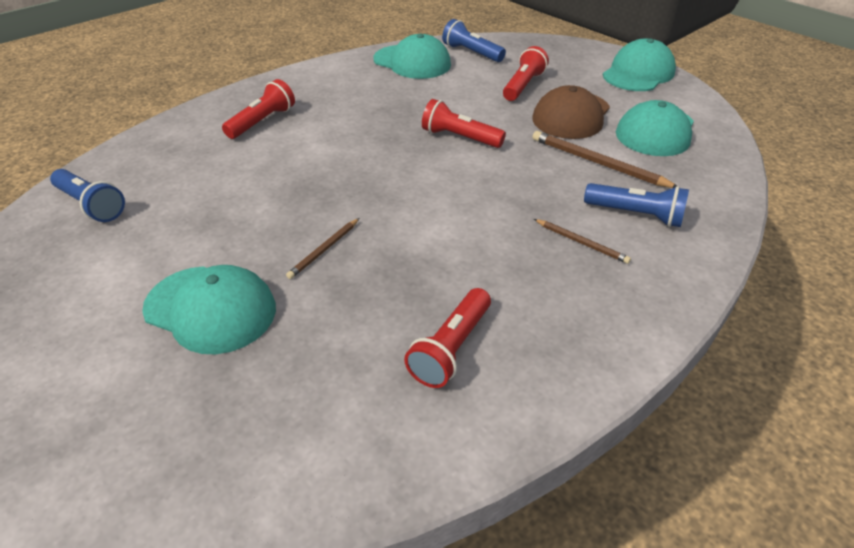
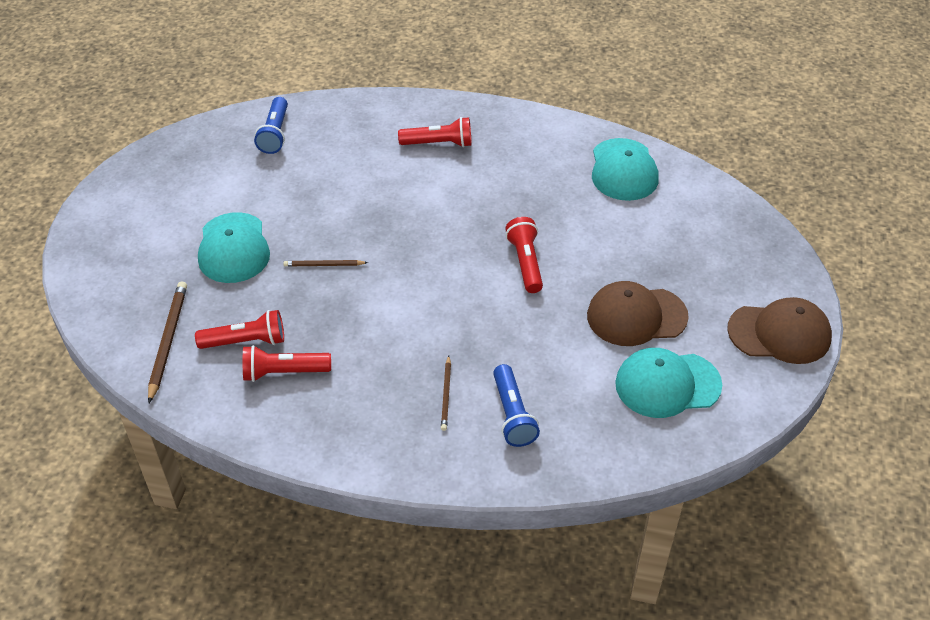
camera: 55 degrees right, 5 degrees up
blue flashlight [442,19,506,62] -> none
red flashlight [503,46,549,101] -> red flashlight moved to [195,310,284,349]
brown pencil [532,131,677,188] -> brown pencil moved to [148,281,187,403]
turquoise cap [603,38,676,91] -> brown cap [727,297,832,364]

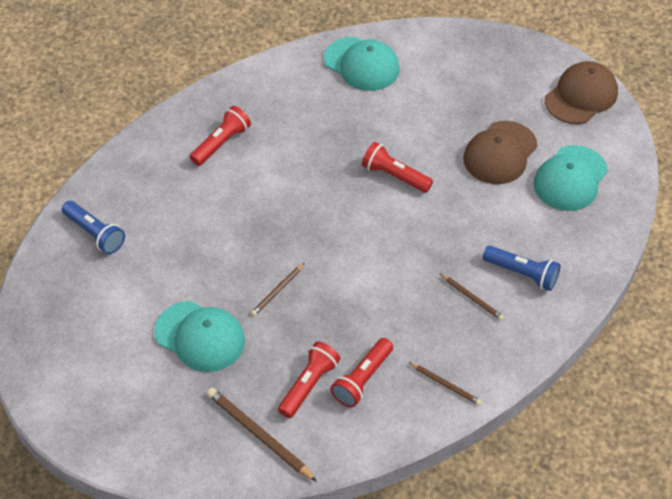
camera: 50 degrees left, 5 degrees up
none -> brown pencil [409,362,482,405]

